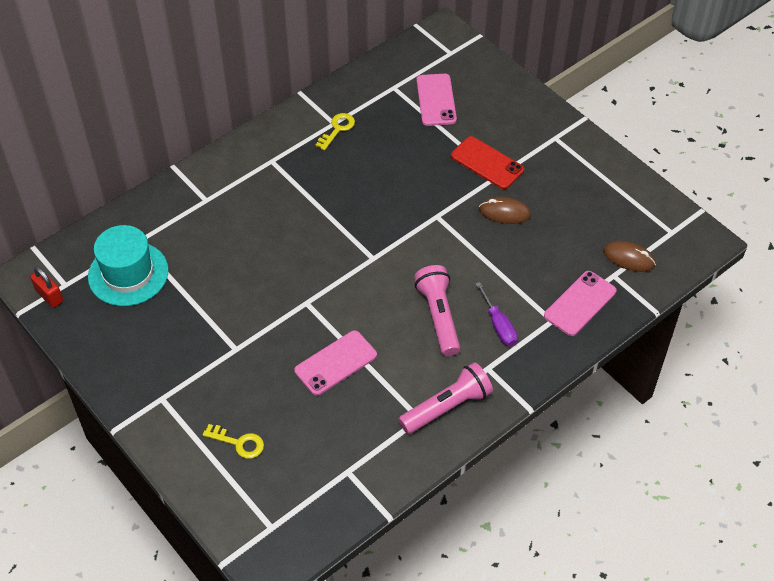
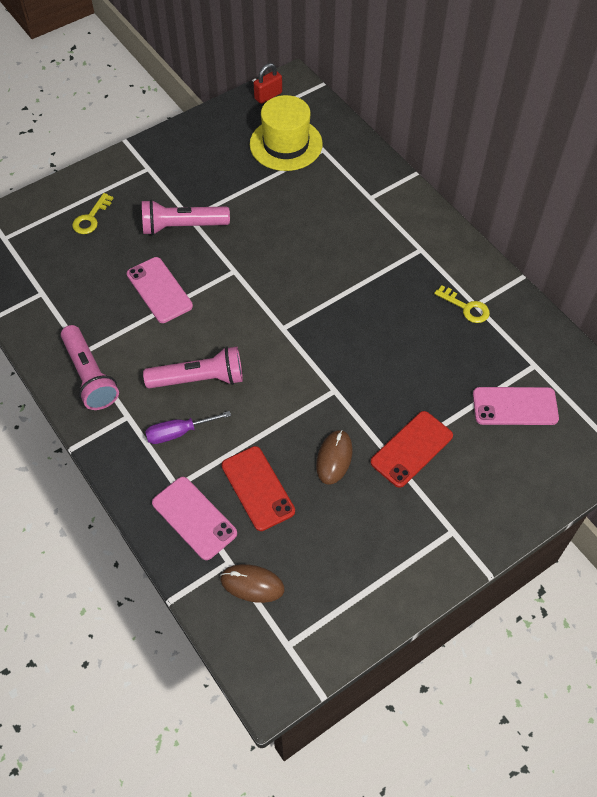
camera: 95 degrees right, 5 degrees up
turquoise hat [88,225,169,306] -> yellow hat [250,95,323,171]
brown mouse [603,241,656,272] -> brown mouse turned 75 degrees clockwise [220,564,285,603]
none -> pink flashlight [142,200,230,235]
none -> red phone [222,446,295,531]

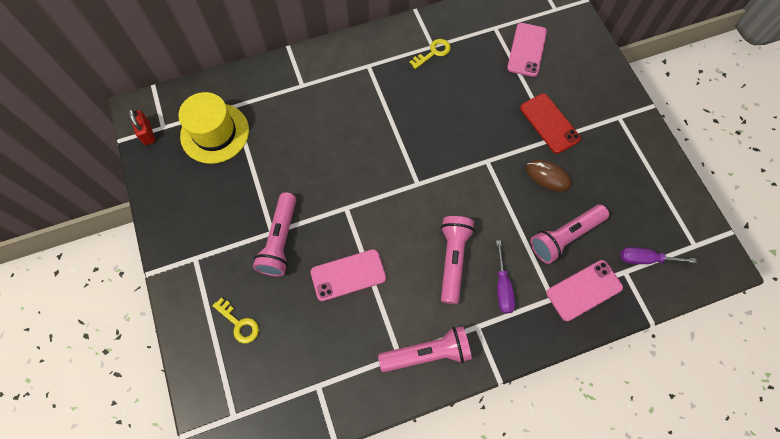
camera: 75 degrees left, 10 degrees up
brown mouse [220,564,285,603] -> purple screwdriver [620,247,697,264]
red phone [222,446,295,531] -> pink flashlight [531,205,609,264]

